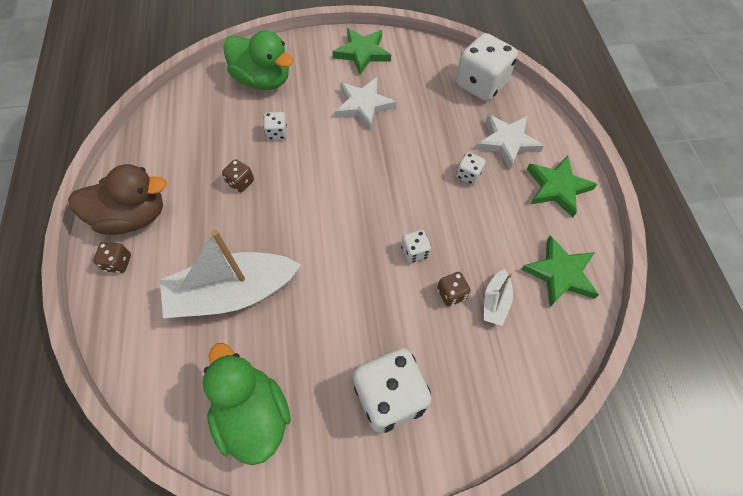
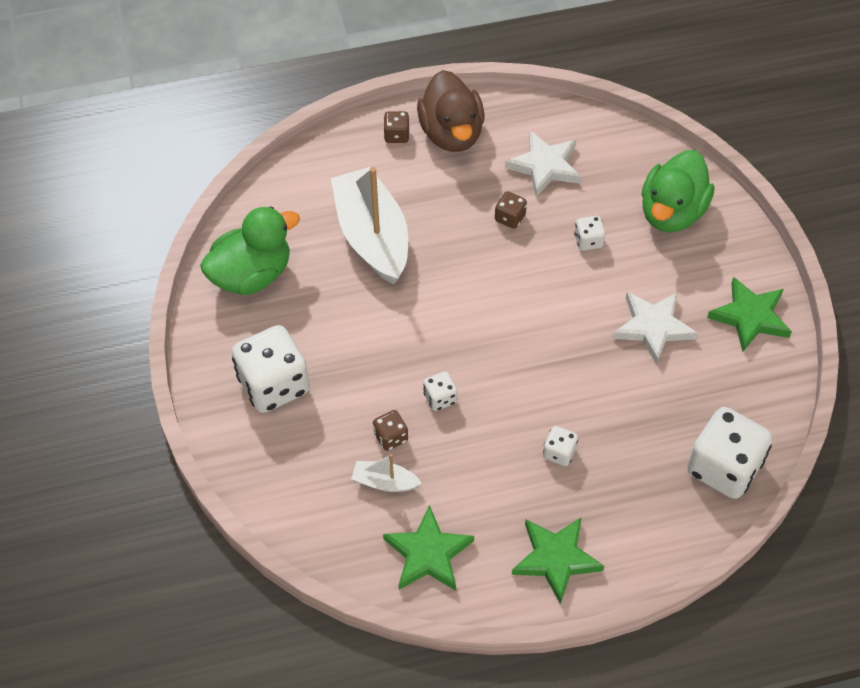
camera: 85 degrees right, 5 degrees down
white star [476,114,544,169] -> white star moved to [505,131,581,197]

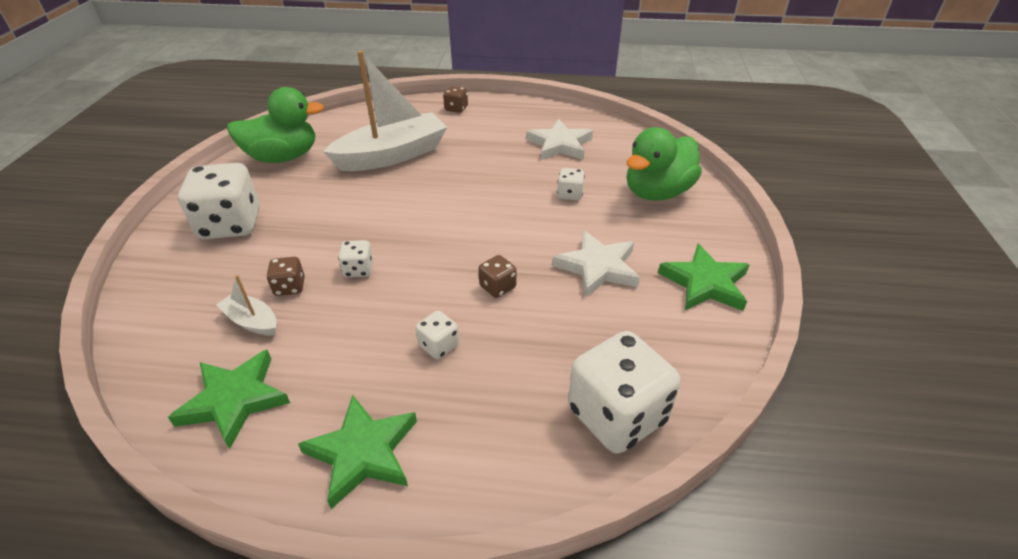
camera: 20 degrees right, 15 degrees down
white boat [331,167,408,284] -> white boat turned 60 degrees clockwise [323,50,447,171]
brown duck [417,70,484,152] -> none
brown dice [495,191,527,229] -> brown dice moved to [478,255,516,298]

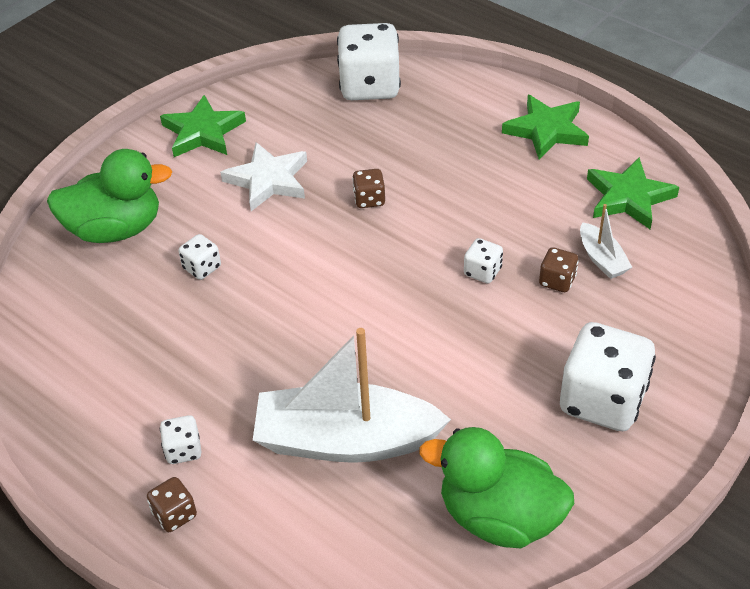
camera: 145 degrees left, 5 degrees up
white dice [415,311,459,359] -> white dice moved to [160,415,202,464]
white star [527,119,593,160] -> none

